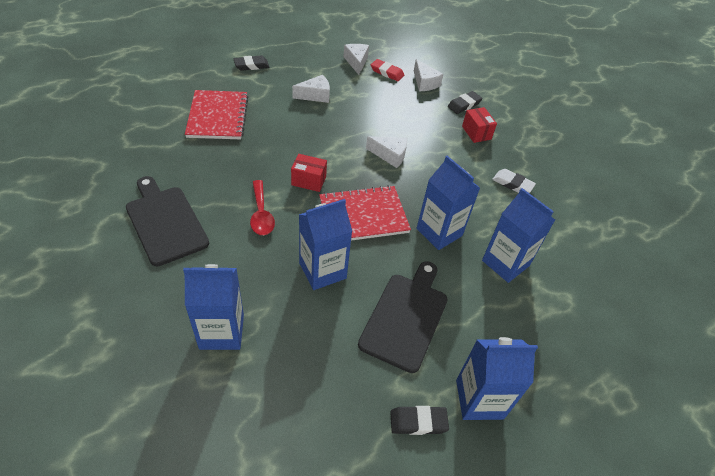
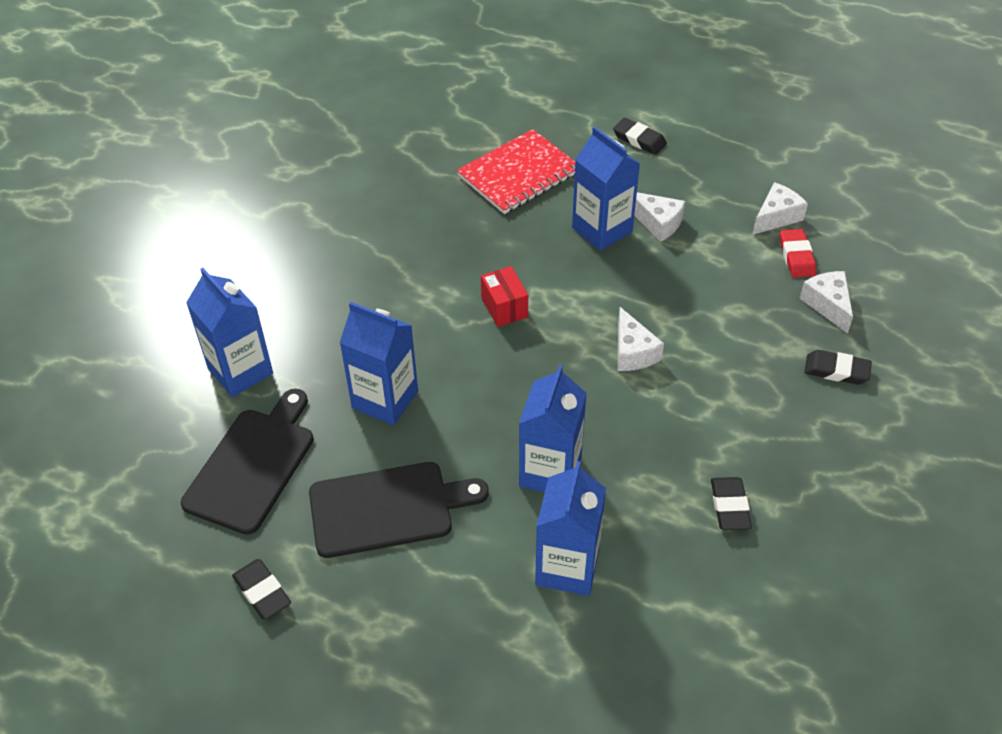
camera: 60 degrees right, 0 degrees up
black cutting board [126,176,209,266] -> black cutting board moved to [181,389,314,535]
red spoon [250,180,275,235] -> none
red notebook [319,185,411,241] -> none
white cheese [414,59,443,91] -> white cheese turned 135 degrees clockwise [799,271,853,334]
blue carton [456,337,538,420] -> blue carton moved to [572,127,640,251]
red box [462,107,497,143] -> none
white eraser [492,169,536,193] -> black eraser [711,477,752,530]

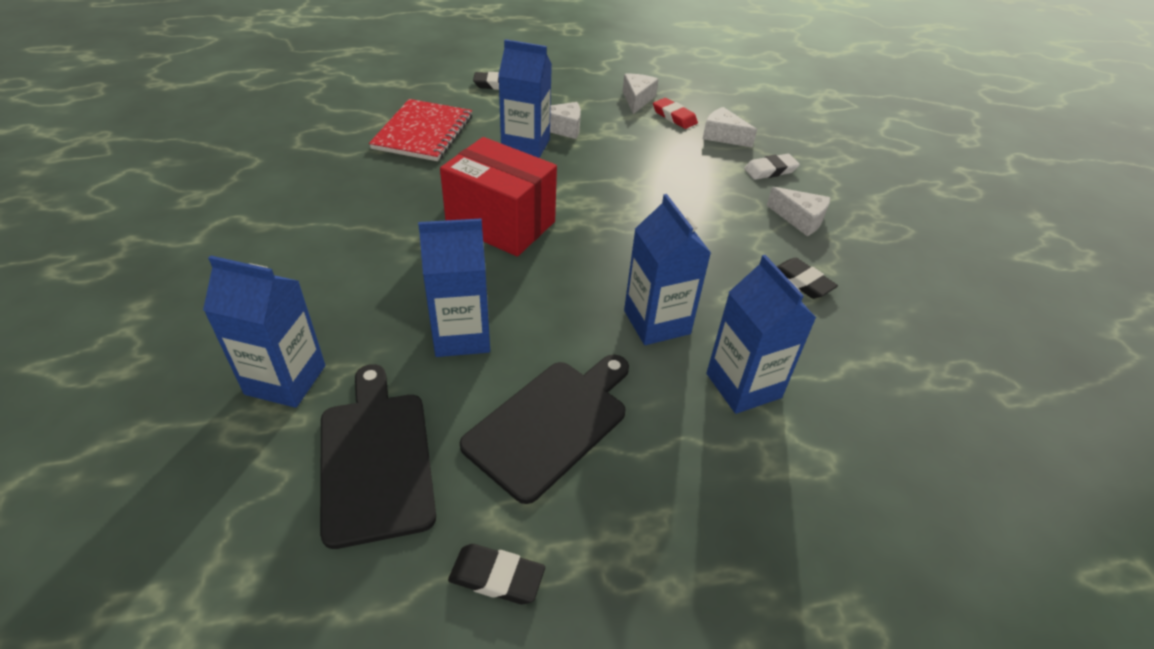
camera: 40 degrees left, 5 degrees down
red box [481,266,528,327] -> red box [440,137,557,257], size x2.08
white cheese [618,307,664,371] -> white cheese moved to [766,187,830,236]
black eraser [804,350,872,385] -> white eraser [744,154,800,180]

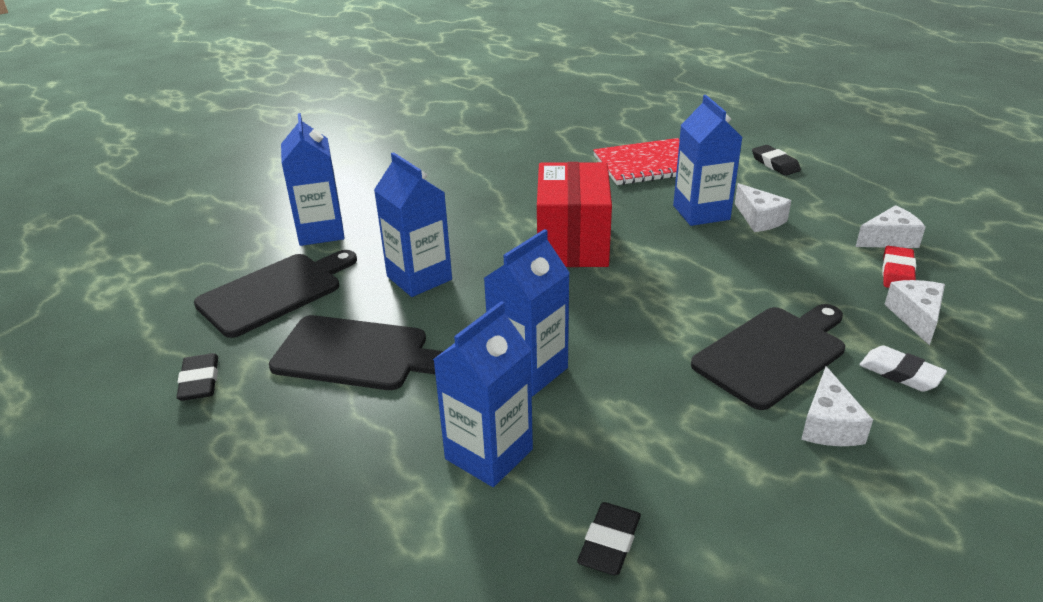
camera: 65 degrees right, 10 degrees down
black eraser [777,258,838,299] -> black eraser moved to [577,502,641,575]
none -> black cutting board [691,304,845,410]

